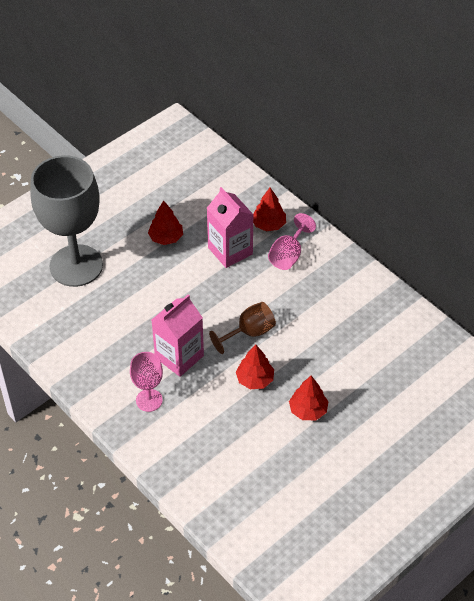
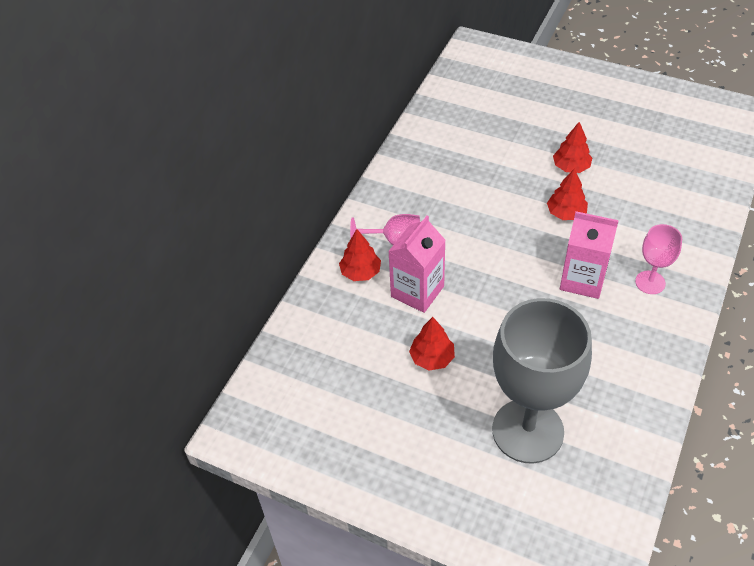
camera: 110 degrees left, 0 degrees up
brown goblet [209,302,276,354] -> none

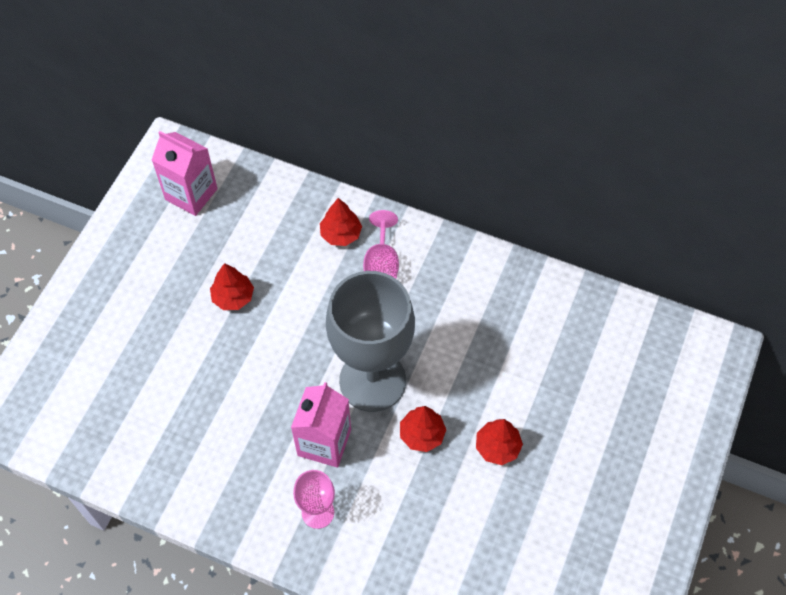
camera: 85 degrees right, 10 degrees up
pink carton [388,216,446,313] -> pink carton moved to [152,131,218,216]
grey goblet [492,298,592,464] -> grey goblet moved to [326,271,415,412]

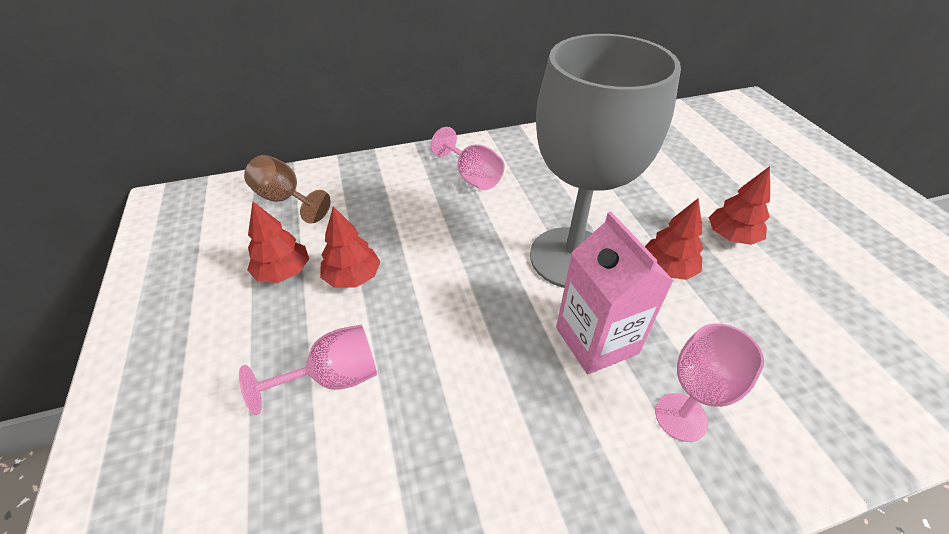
camera: 40 degrees left, 15 degrees down
pink carton [152,131,218,216] -> none
red tree [320,198,362,246] -> red tree moved to [247,202,309,283]
none -> pink goblet [239,325,377,415]
none -> brown goblet [244,155,331,224]

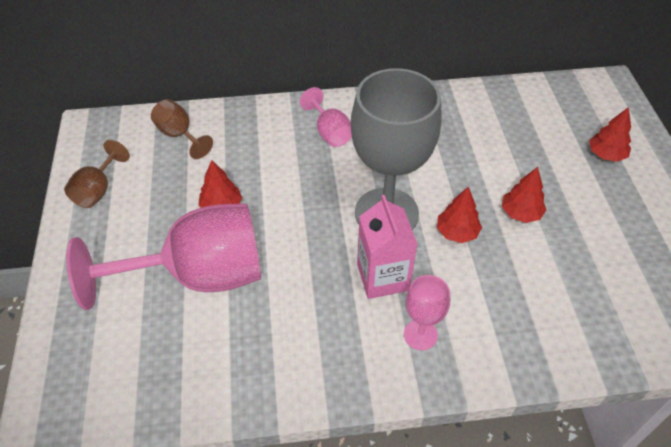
camera: 10 degrees right, 5 degrees up
pink goblet [239,325,377,415] -> pink goblet [66,203,261,310], size x2.17
red tree [247,202,309,283] -> red tree moved to [589,107,631,162]
none -> brown goblet [64,140,130,208]

